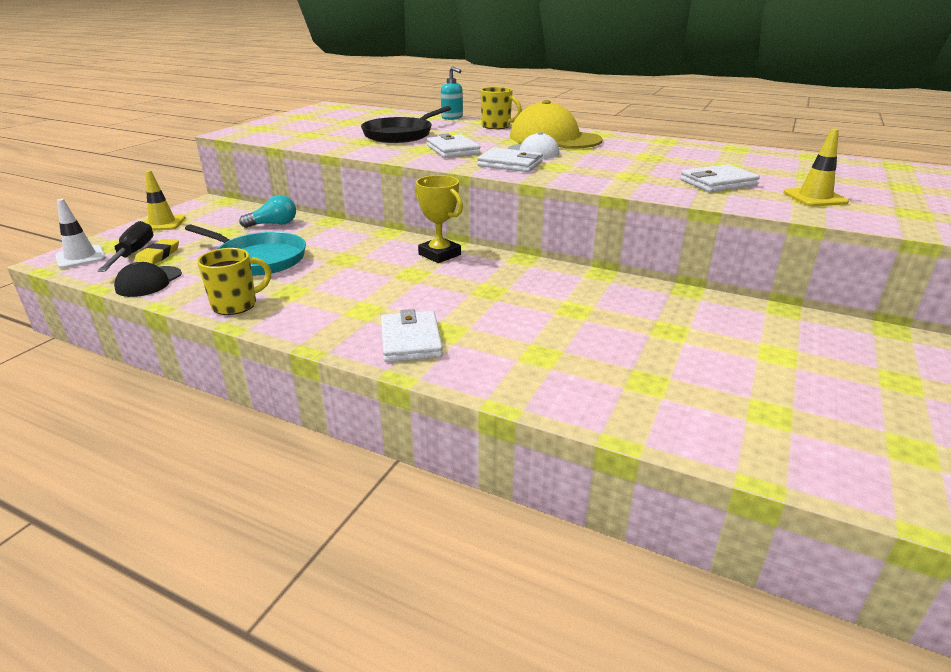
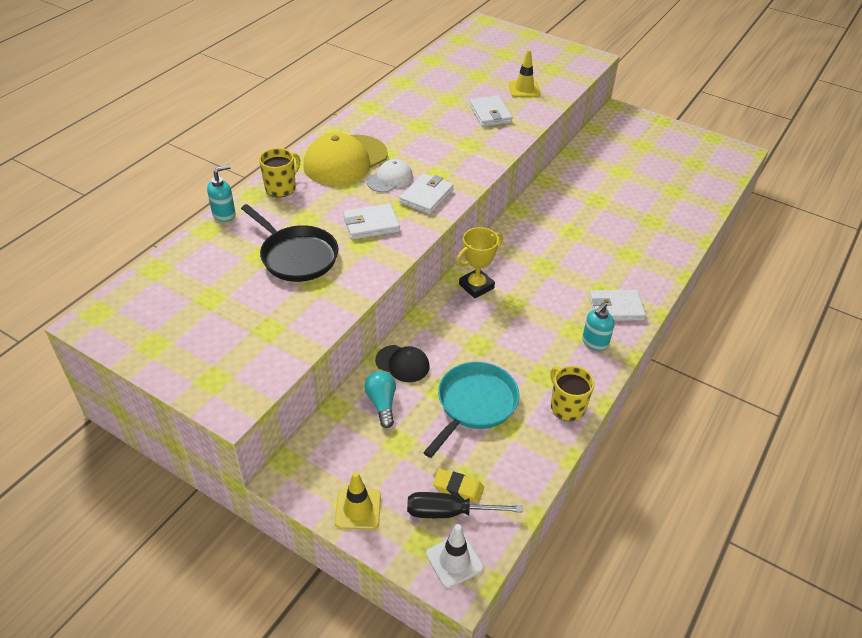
camera: 85 degrees left, 15 degrees up
black cap [114,262,182,297] -> black cap moved to [375,345,430,382]
none -> turquoise soap dispenser [582,302,615,351]

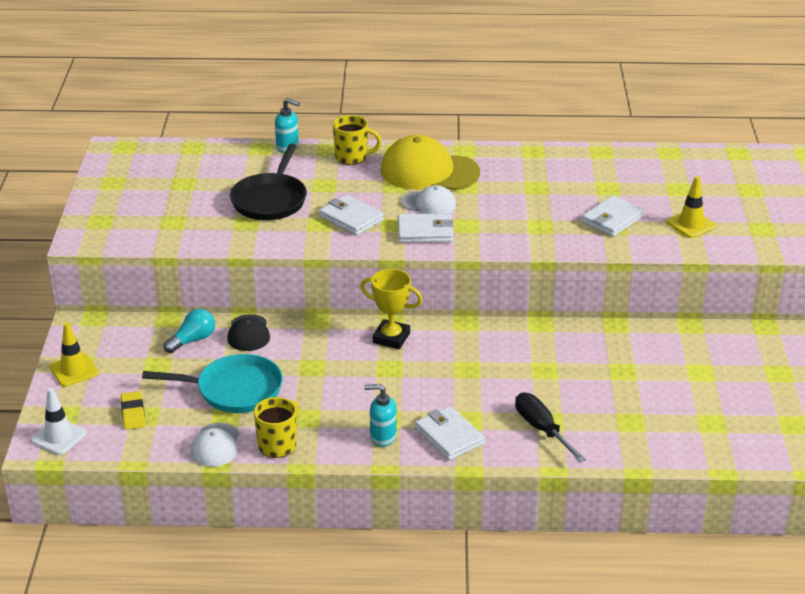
camera: 60 degrees right, 10 degrees down
black screwdriver [407,492,522,518] -> black screwdriver moved to [515,393,586,462]
none -> white cap [191,423,239,467]

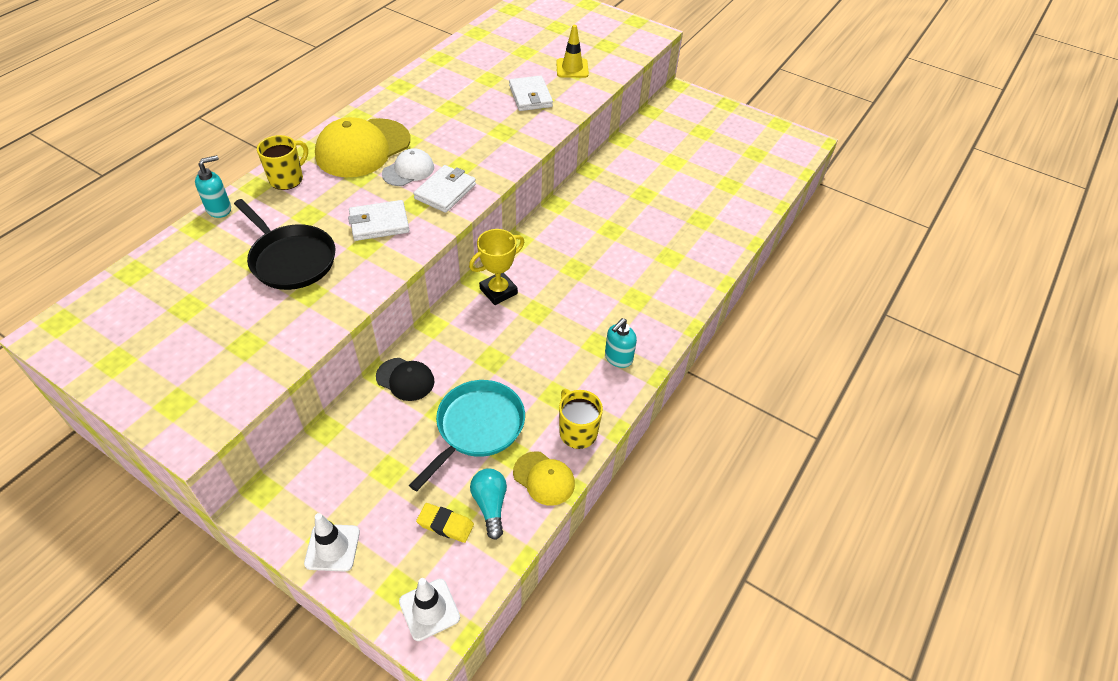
camera: 60 degrees left, 15 degrees up
yellow traffic cone [50,322,99,387] -> white traffic cone [304,513,360,572]
turquoise light bulb [164,309,215,353] -> turquoise light bulb moved to [470,468,507,540]
white cap [191,423,239,467] -> yellow cap [513,451,575,506]
white wallet [415,406,485,460] -> none
black screwdriver [515,393,586,462] -> none

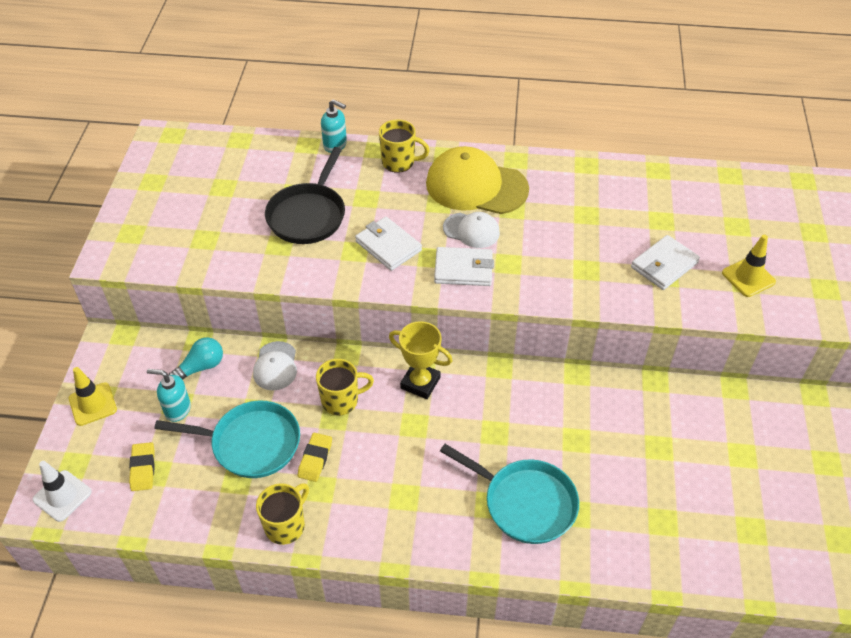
camera: 65 degrees right, 0 degrees up
white traffic cone [304,513,360,572] -> yellow traffic cone [69,367,117,426]
black cap [376,358,434,401] -> white cap [253,341,297,390]
turquoise light bulb [470,468,507,540] -> turquoise light bulb moved to [168,337,223,380]
yellow cap [513,451,575,506] -> none
turquoise soap dispenser [605,318,637,368] -> turquoise soap dispenser moved to [147,369,191,422]
none -> yellow eraser [298,433,332,482]
none -> yellow mug [316,359,374,416]
none -> turquoise pan [440,444,579,544]

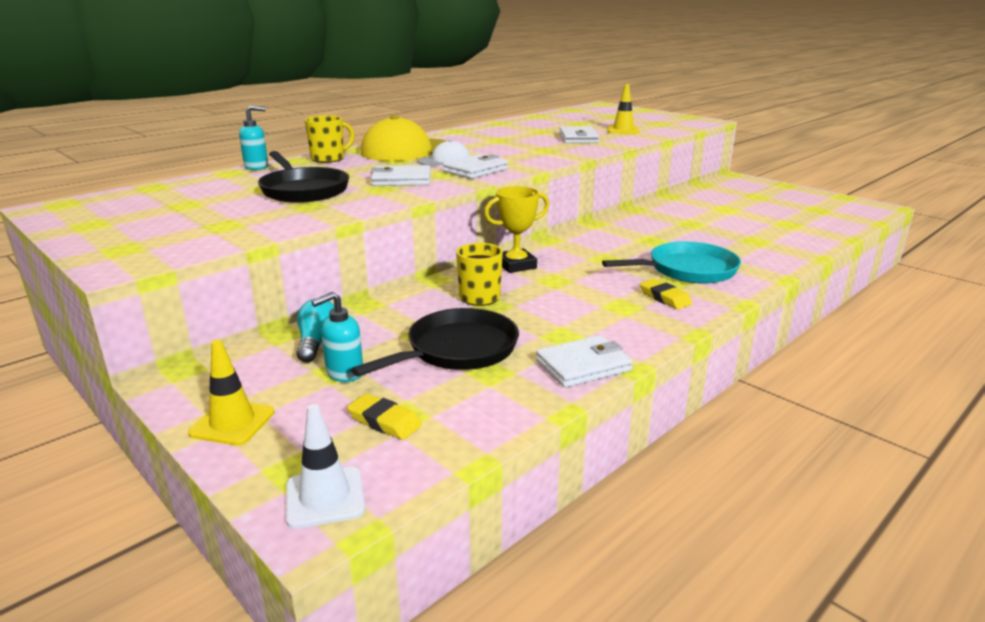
camera: 50 degrees left, 25 degrees down
turquoise pan [154,401,300,478] -> black pan [351,308,519,376]
white cap [253,341,297,390] -> none
yellow mug [256,483,309,545] -> white wallet [536,335,633,388]
yellow eraser [298,433,332,482] -> yellow eraser moved to [640,279,692,309]

